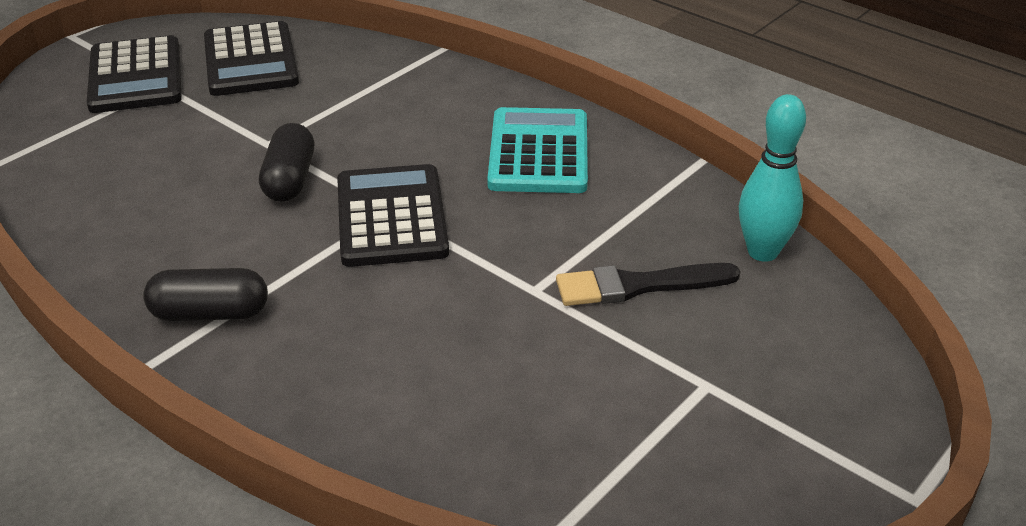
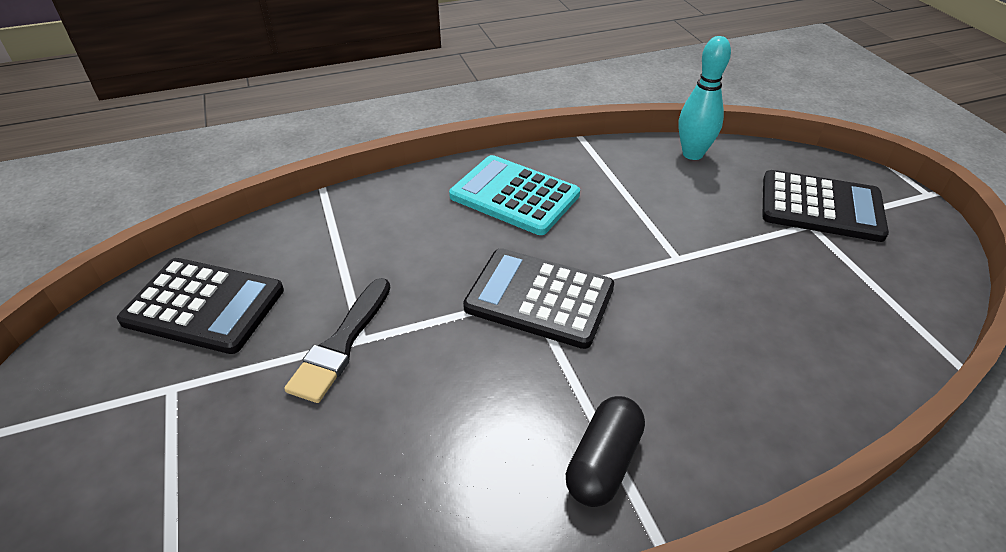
camera: 60 degrees left, 5 degrees up
black calculator [87,35,182,113] -> black calculator moved to [762,170,889,242]
black capsule [259,123,314,202] -> none
black brush [556,263,740,306] -> black brush moved to [284,278,390,403]

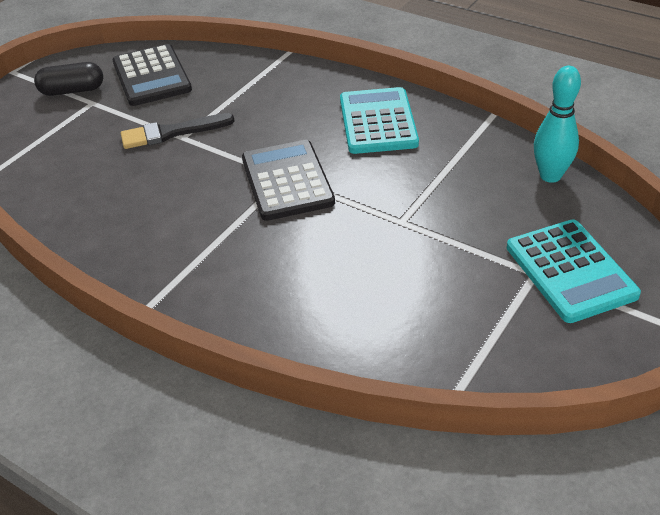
camera: 55 degrees right, 0 degrees up
black capsule [566,396,645,507] -> black capsule moved to [34,62,103,96]
black calculator [762,170,889,242] -> turquoise calculator [507,219,641,323]

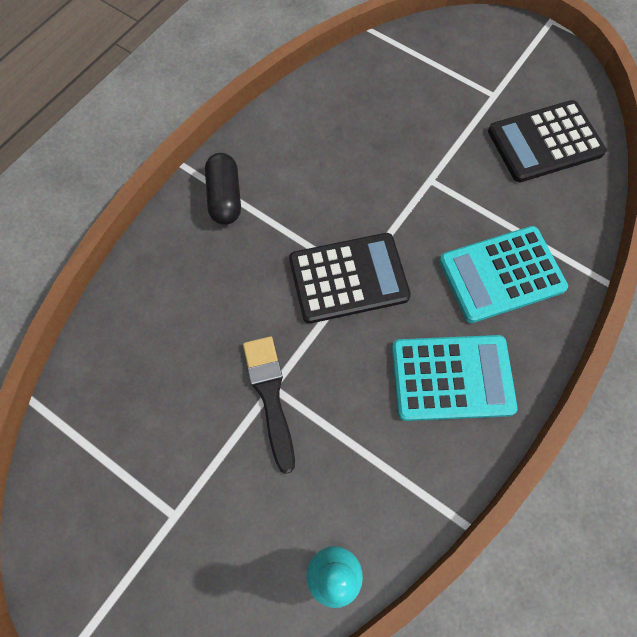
camera: 90 degrees right, 25 degrees up
black capsule [34,62,103,96] -> black capsule moved to [205,153,241,225]
black brush [121,113,235,149] -> black brush moved to [243,336,295,474]
turquoise calculator [507,219,641,323] -> turquoise calculator moved to [439,226,568,323]

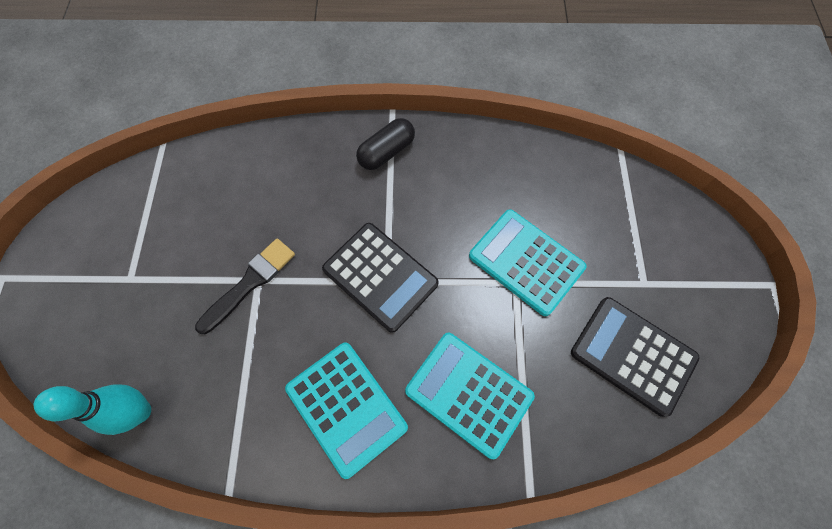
camera: 55 degrees right, 0 degrees up
none -> turquoise calculator [469,209,586,316]

